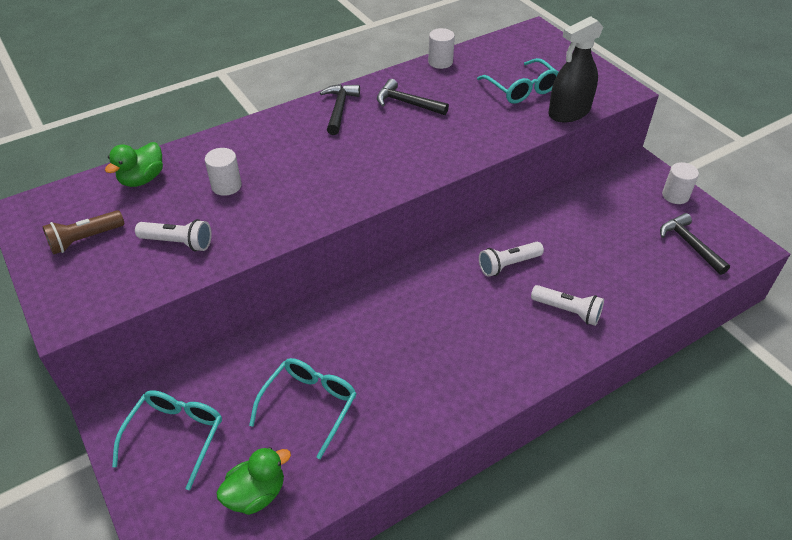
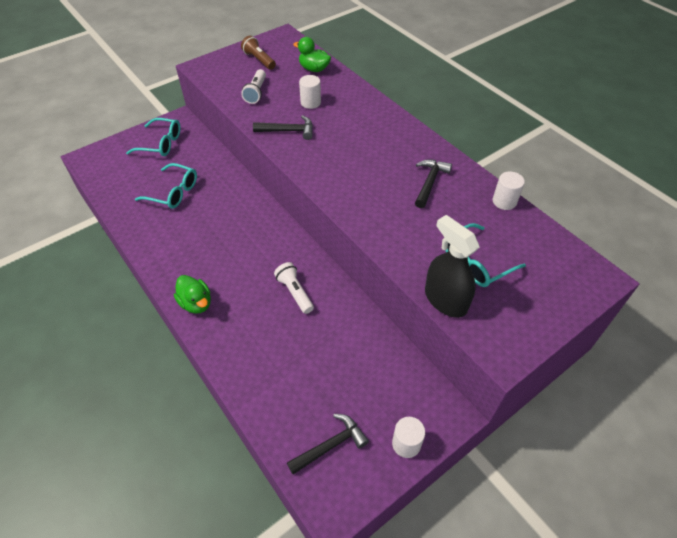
camera: 85 degrees right, 5 degrees up
green duck [216,447,291,515] -> green duck moved to [174,275,211,314]
black hammer [320,84,360,135] -> black hammer moved to [253,115,313,140]
white flashlight [531,285,604,326] -> none

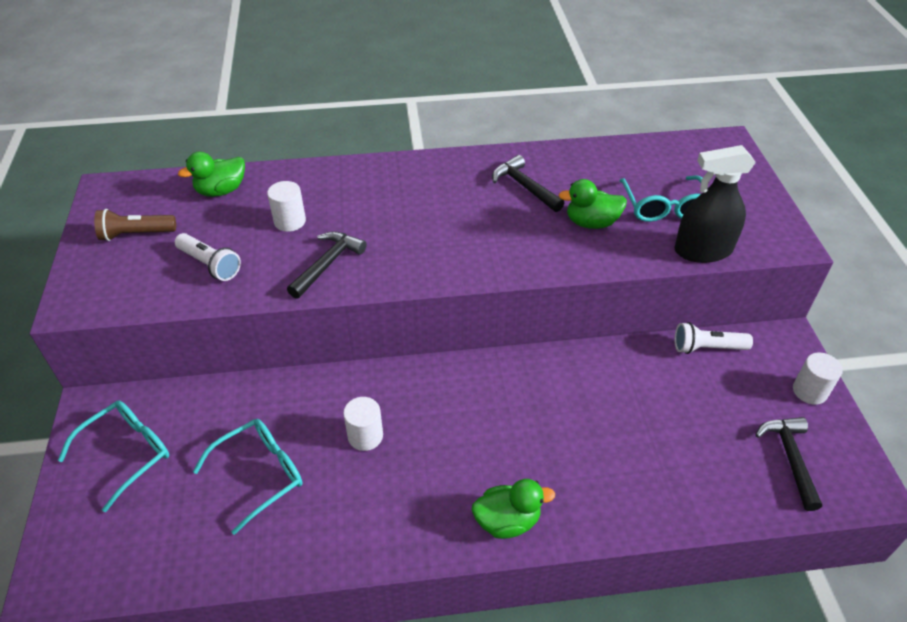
camera: 60 degrees left, 5 degrees down
white flashlight [274,262,314,314] -> white flashlight moved to [675,322,753,354]
white cylinder [493,171,525,210] -> white cylinder moved to [343,397,383,451]
none -> green duck [559,179,627,229]

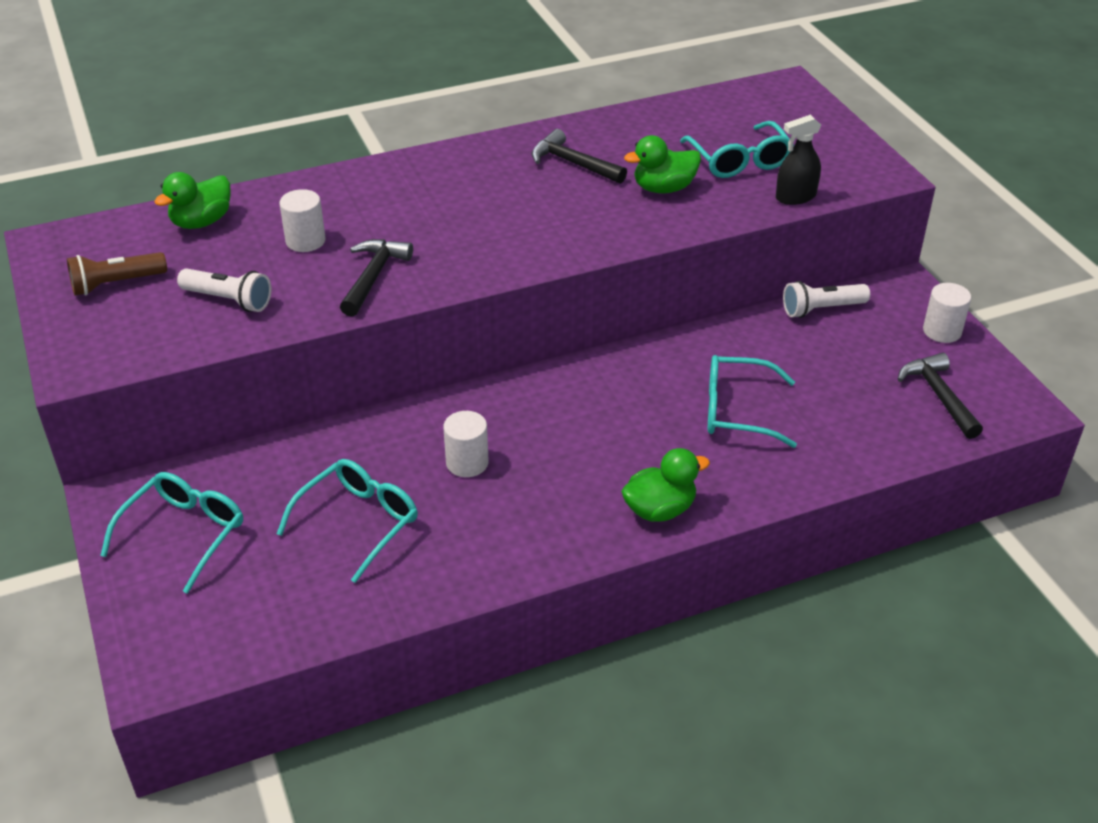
camera: 15 degrees left, 5 degrees down
black spray bottle [674,145,756,263] -> black spray bottle [776,115,821,205], size x0.64
none -> turquoise glasses [708,355,797,448]

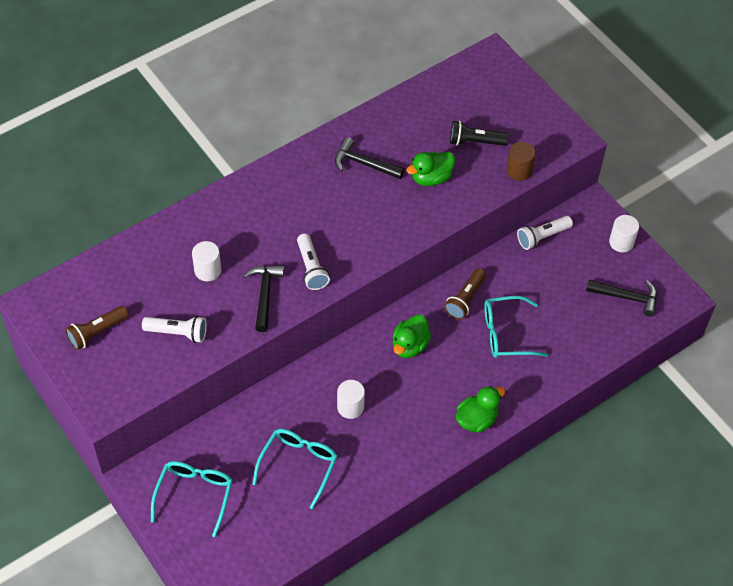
camera: 15 degrees left, 15 degrees up
green duck [154,172,231,229] -> green duck moved to [393,314,431,358]
turquoise glasses [680,121,794,178] -> black flashlight [450,121,509,146]
black spray bottle [776,115,821,205] -> brown cylinder [507,142,536,181]
black hammer [898,353,983,439] -> black hammer turned 135 degrees clockwise [586,280,657,317]
none -> white flashlight [297,234,330,290]
none -> brown flashlight [444,269,486,320]

